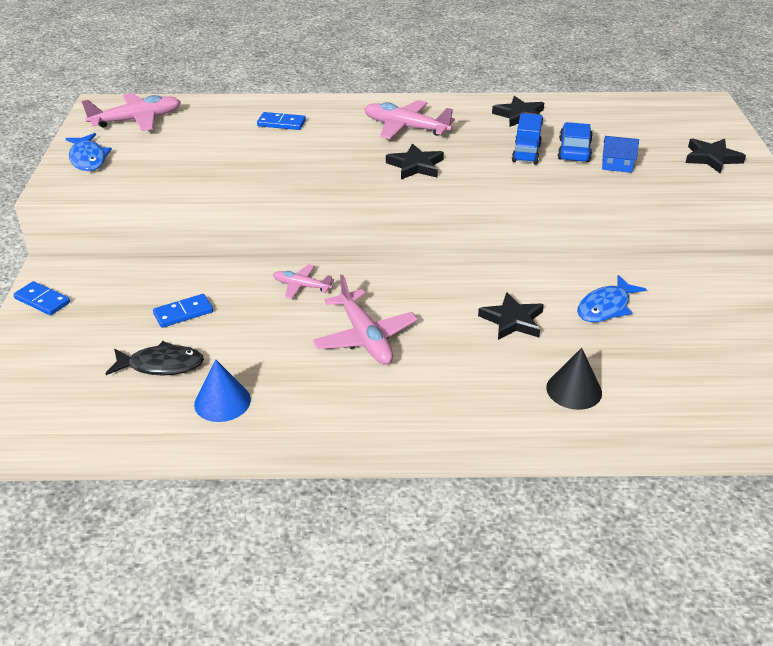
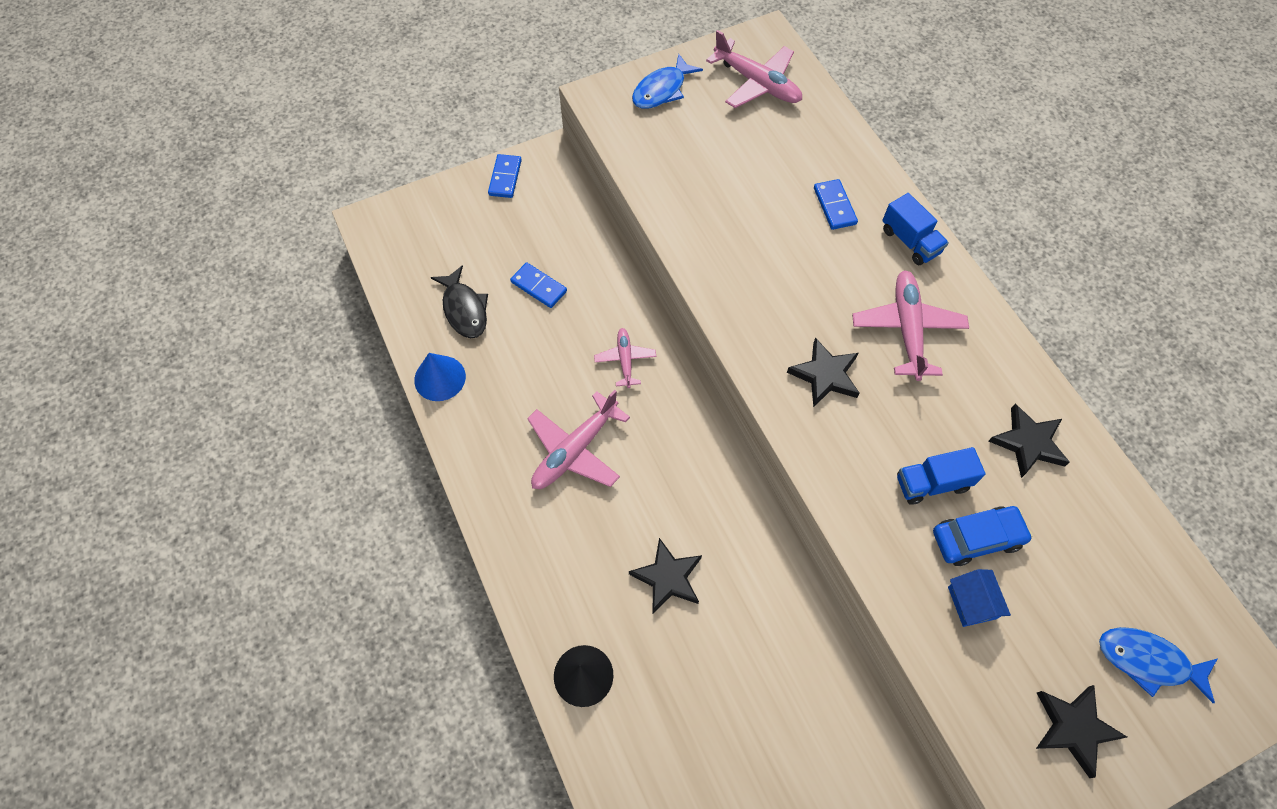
camera: 65 degrees right, 25 degrees up
blue fish [577,275,647,322] -> blue fish moved to [1099,627,1217,703]
none -> blue truck [883,193,949,265]

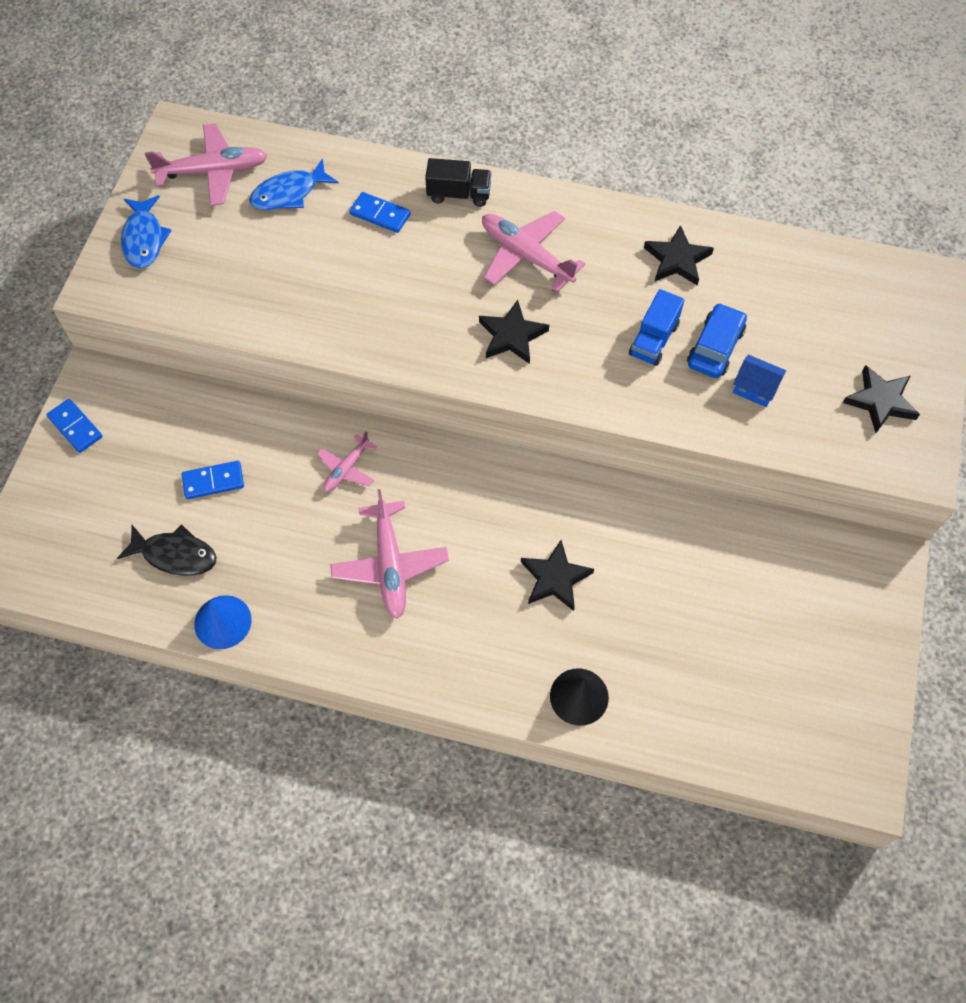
camera: 50 degrees left, 0 degrees up
pink plane [594,328,656,388] -> pink plane turned 90 degrees counterclockwise [317,431,377,492]
blue truck [883,193,949,265] -> black truck [425,158,491,207]
blue fish [1099,627,1217,703] -> blue fish moved to [249,158,338,210]

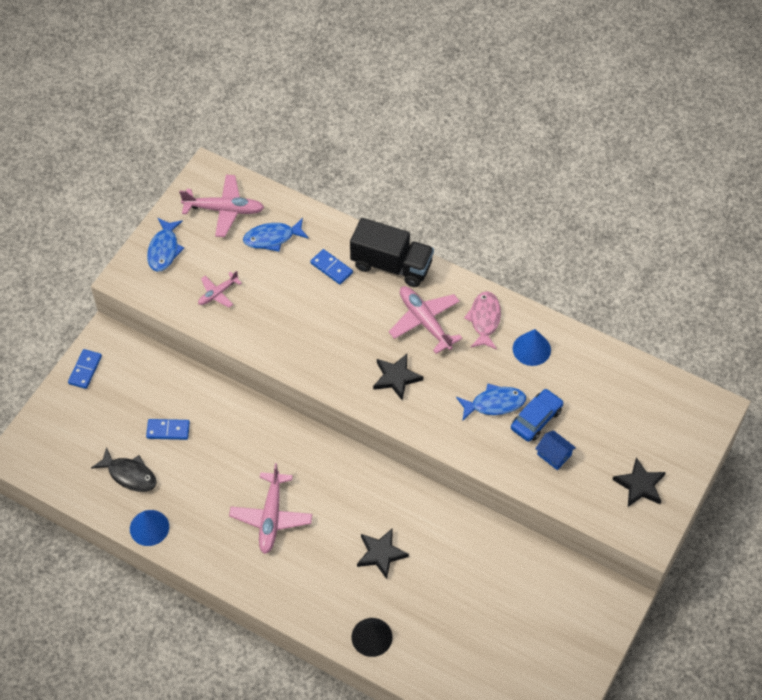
camera: 15 degrees right, 5 degrees down
blue domino [46,399,103,453] -> blue domino turned 45 degrees clockwise [68,349,102,389]
pink plane [317,431,377,492] -> pink plane moved to [198,271,242,308]
black truck [425,158,491,207] -> black truck [350,218,434,287], size x1.70
blue truck [629,289,684,366] -> blue fish [456,384,526,420]
black star [644,225,714,285] -> blue cone [513,329,551,366]
none -> pink fish [464,291,501,349]

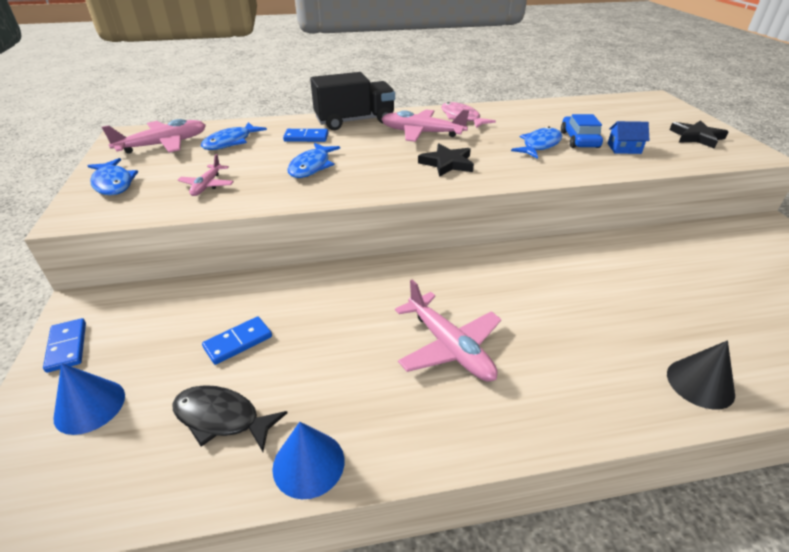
camera: 40 degrees left, 20 degrees down
black fish [91,447,157,492] -> black fish turned 150 degrees counterclockwise [172,385,287,452]
black star [357,528,409,579] -> none
blue cone [513,329,551,366] -> blue cone moved to [53,363,125,435]
none -> blue fish [287,143,340,178]

